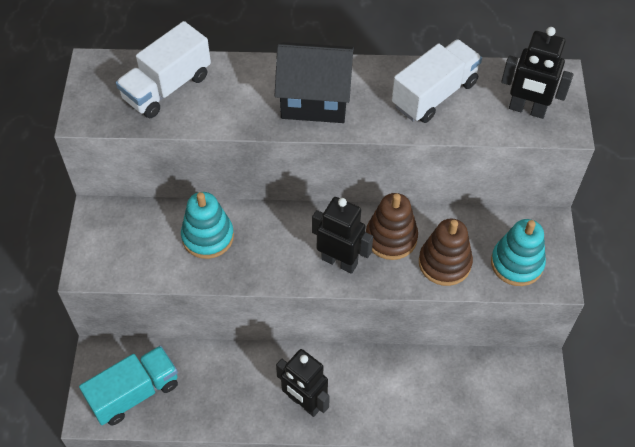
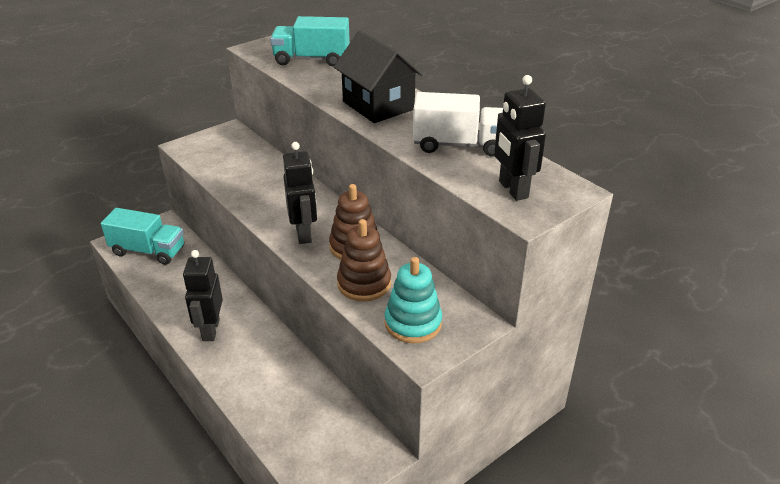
camera: 50 degrees right, 20 degrees down
white truck [116,21,211,118] -> turquoise truck [270,16,350,67]
turquoise stacking toy [181,192,234,259] -> none

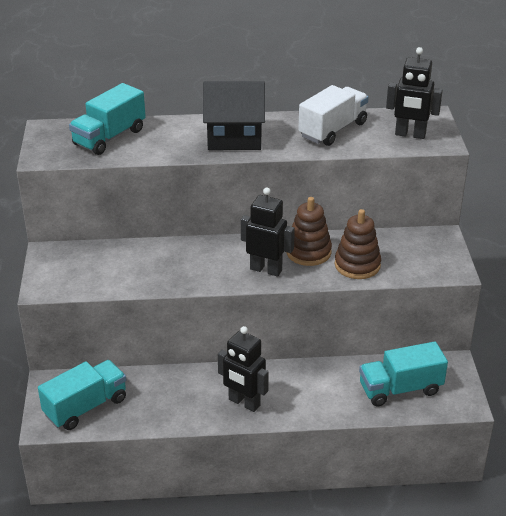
camera: 55 degrees left, 0 degrees up
turquoise stacking toy [384,257,442,343] -> none
none -> turquoise truck [359,341,448,406]

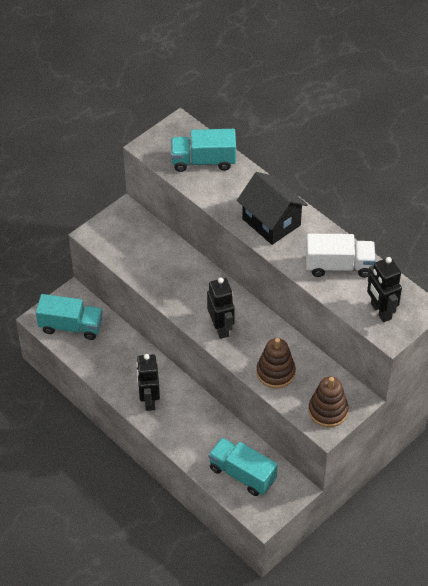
camera: 50 degrees right, 15 degrees up
brown stacking toy [286,197,332,266] -> brown stacking toy moved to [308,377,349,427]

